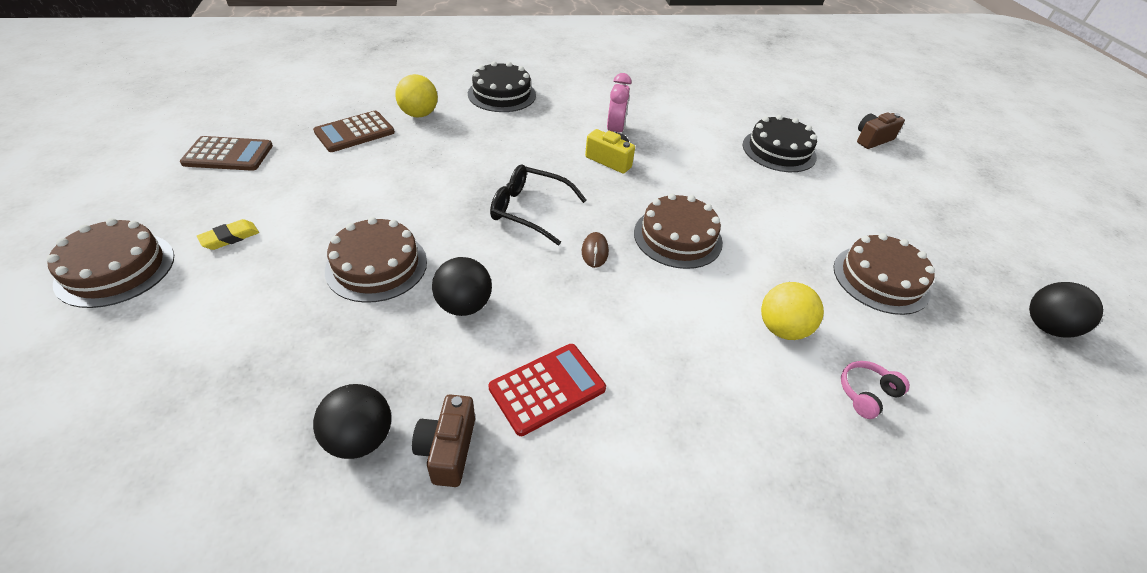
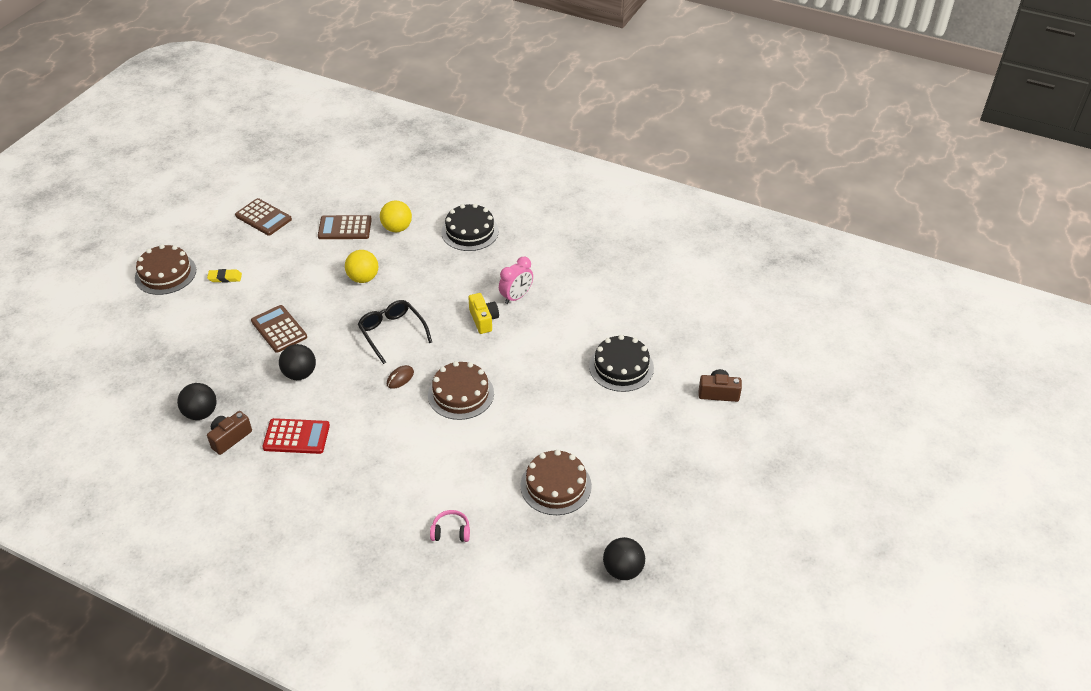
camera: 40 degrees right, 0 degrees up
brown cake [325,217,427,303] -> brown calculator [251,305,307,353]
yellow ball [761,282,824,340] -> yellow ball moved to [345,250,378,283]

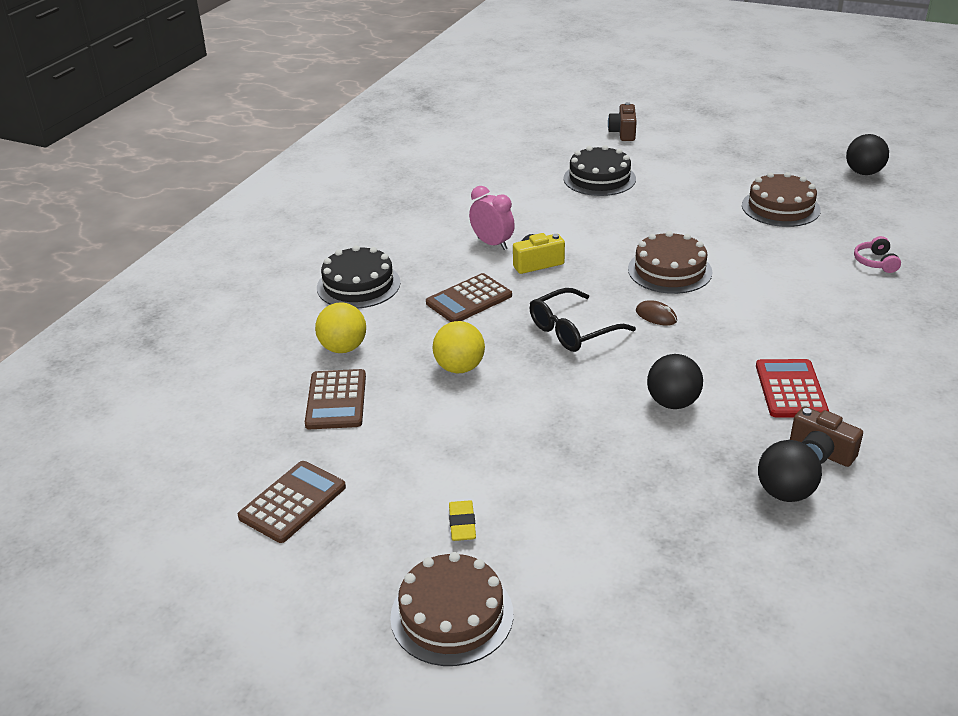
camera: 90 degrees left, 10 degrees down
brown calculator [251,305,307,353] -> brown calculator moved to [426,273,512,322]

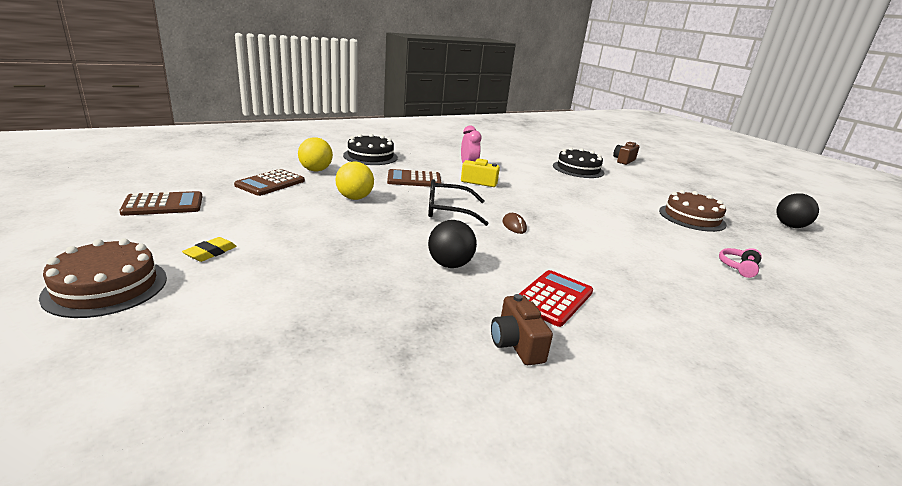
camera: 30 degrees right, 10 degrees down
brown cake [628,231,713,294] -> none
black ball [758,440,822,502] -> none

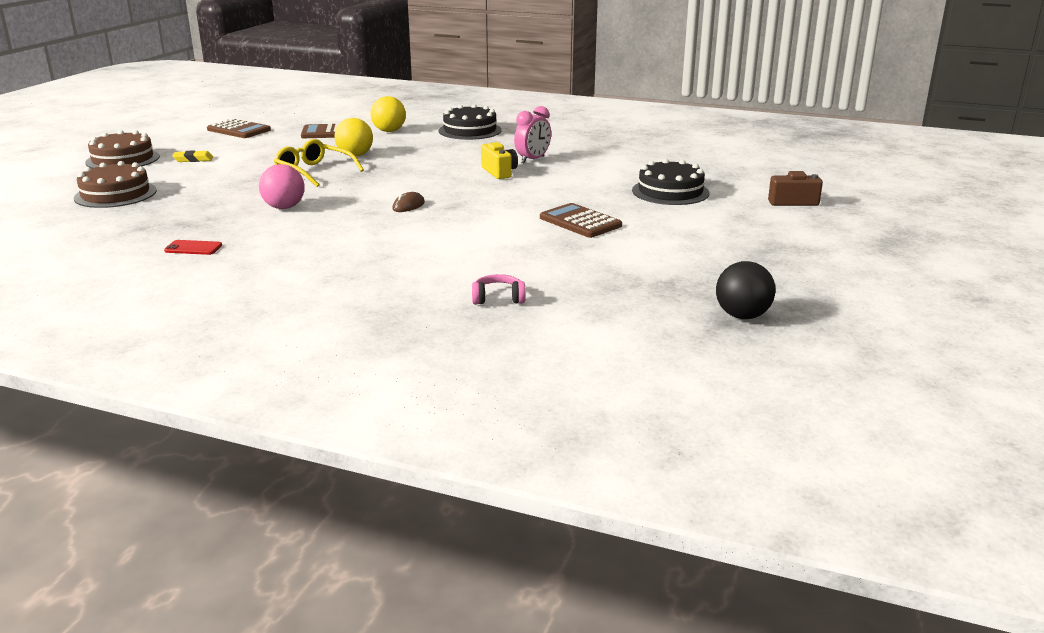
camera: 55 degrees right, 0 degrees up
brown calculator [387,169,442,187] -> brown calculator moved to [540,203,622,238]
black glasses [428,179,489,226] -> none
black ball [428,220,477,268] -> pink ball [259,164,305,209]
brown camera [491,294,553,365] -> red phone [164,240,222,255]
red calculator [519,270,593,327] -> none
brown cake [659,190,727,232] -> brown cake moved to [74,161,157,208]
none -> yellow glasses [274,139,364,187]

